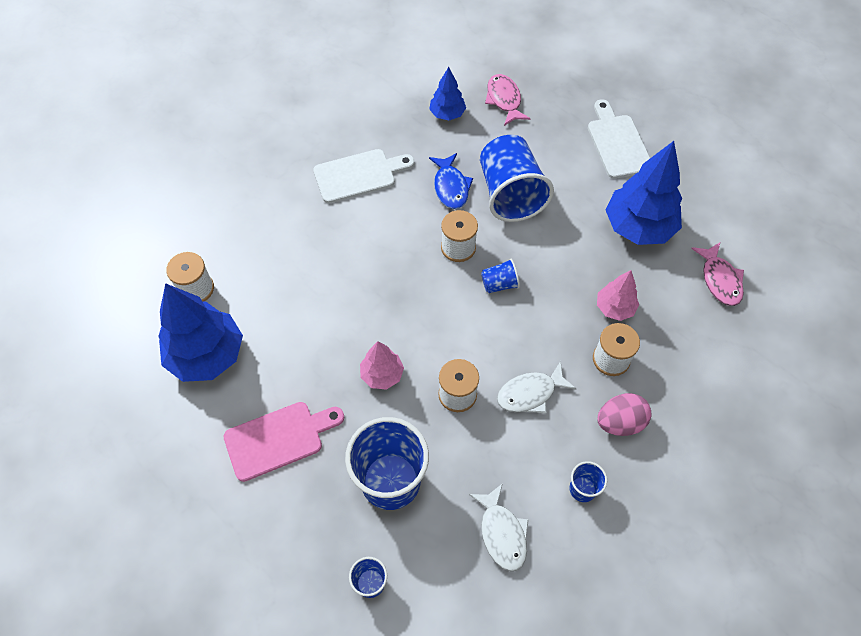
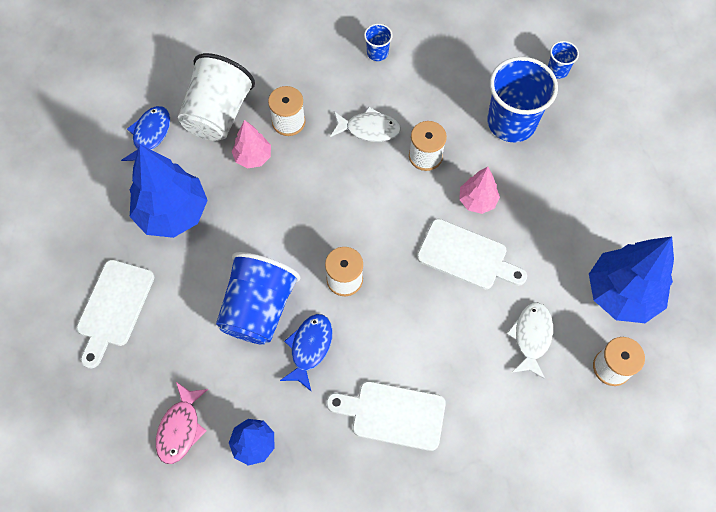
camera: 150 degrees left, 5 degrees up
pink cutting board [224,402,345,482] -> none
white fish [469,483,529,571] -> white fish moved to [506,302,553,379]
blue cup [481,259,520,293] -> none
pink egg [597,393,652,436] -> none
pink fish [691,242,744,306] -> blue fish [121,106,170,161]
none -> white cup [178,53,255,141]
none -> white cutting board [417,219,527,289]

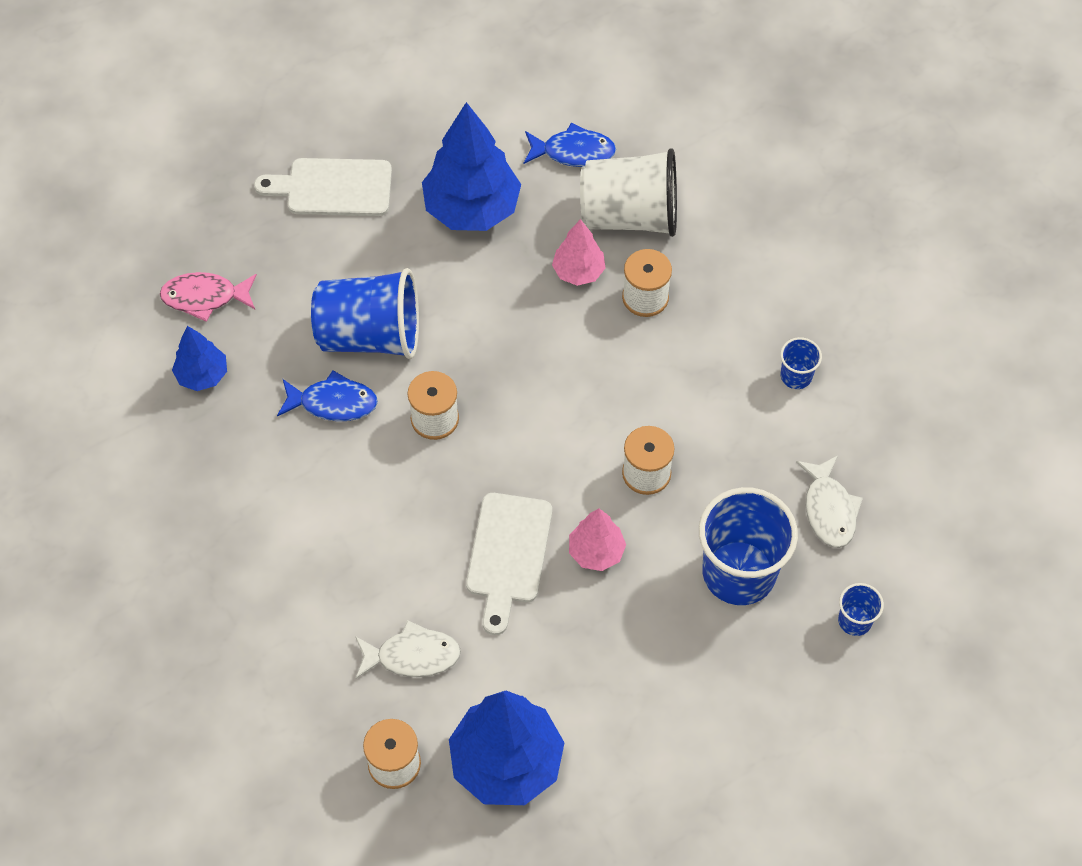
camera: 75 degrees right, 5 degrees down
white cutting board [326,381,446,451] -> none
white fish [330,107,401,142] -> white fish moved to [796,455,863,548]

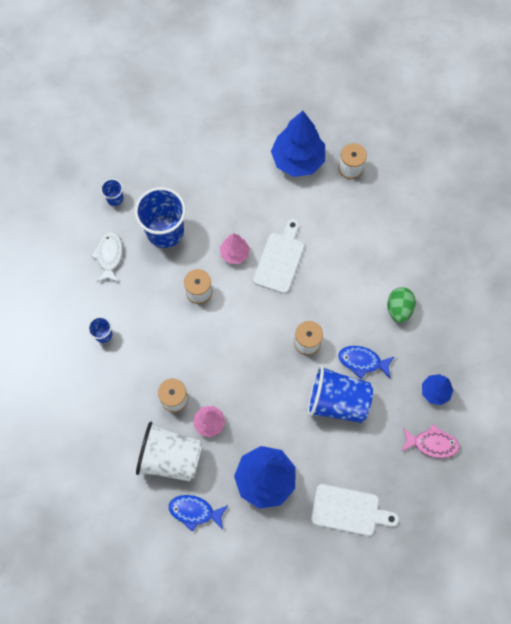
camera: 170 degrees left, 10 degrees up
white fish [355,620,461,679] -> none
none -> green egg [387,287,416,323]

